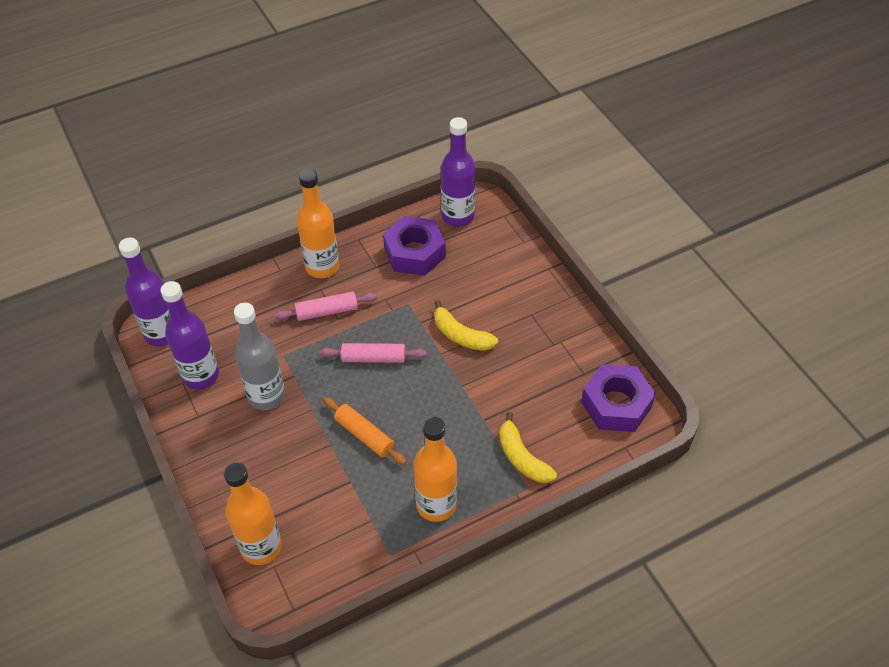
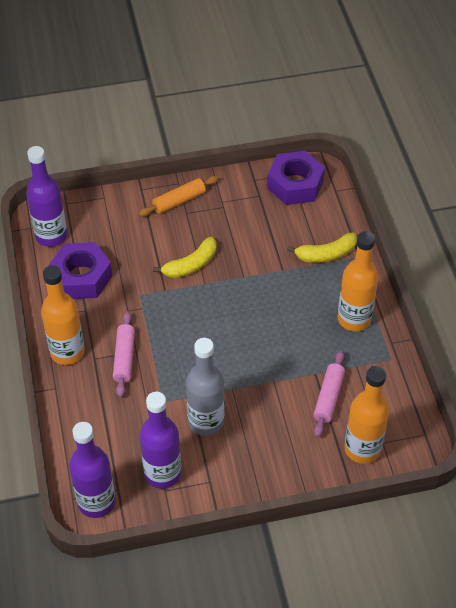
camera: 75 degrees left, 0 degrees up
pink rolling pin [320,343,427,363] -> pink rolling pin moved to [313,351,345,437]
orange rolling pin [323,397,407,465] -> orange rolling pin moved to [139,176,219,216]

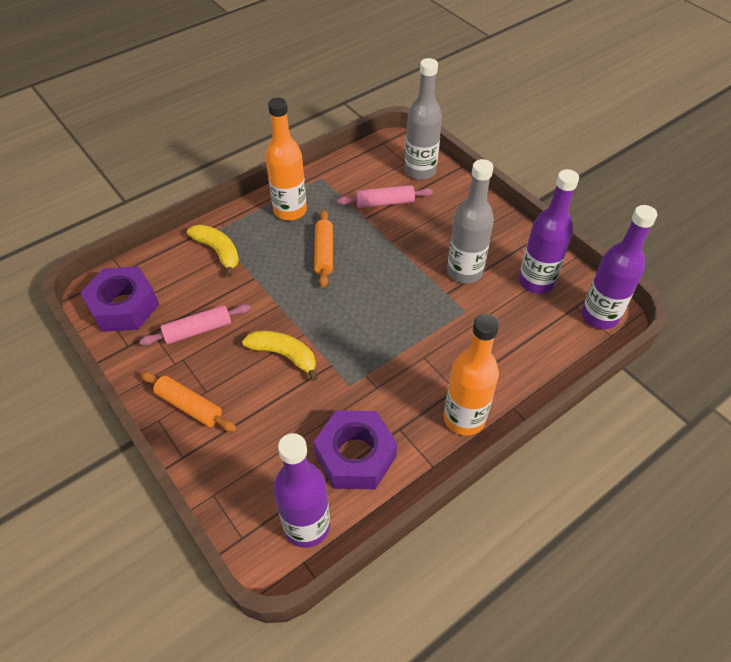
camera: 115 degrees left, 0 degrees up
pink rolling pin [113,311,135,397] -> pink rolling pin moved to [140,304,251,346]
orange bottle [344,366,389,464] -> grey bottle [405,58,442,180]
none -> orange rolling pin [314,210,333,288]

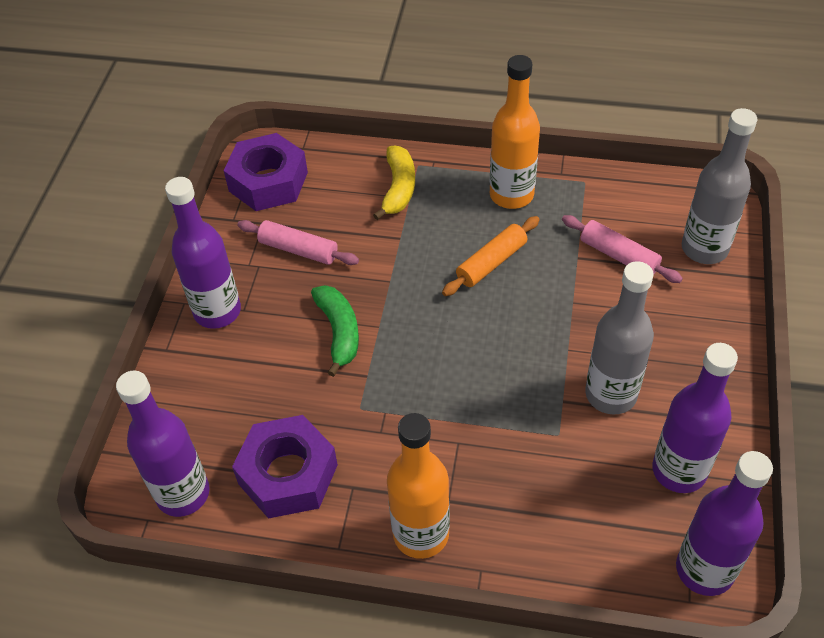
camera: 50 degrees right, 0 degrees up
orange rolling pin [140,371,237,432] -> purple bottle [165,177,241,329]
yellow banana [242,330,318,381] -> green banana [311,285,359,377]

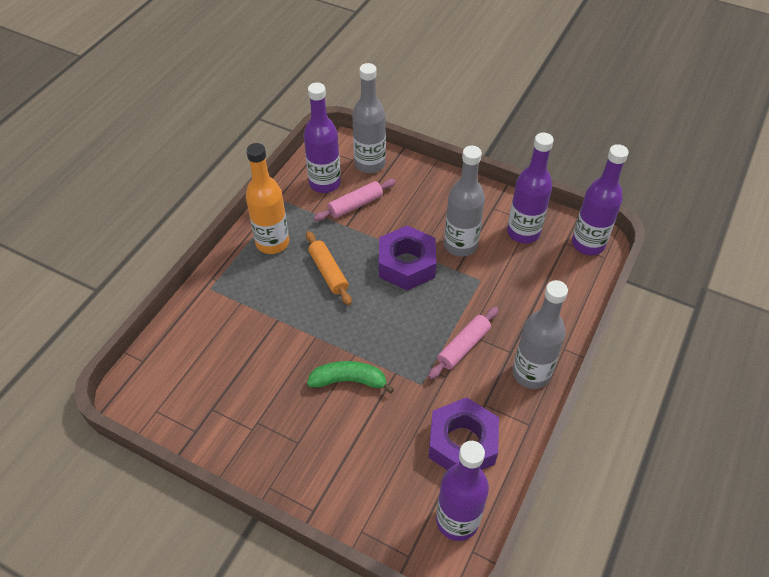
camera: 75 degrees left, 0 degrees up
purple bottle [165,177,241,329] -> purple bottle moved to [304,83,341,193]
purple nut [224,133,308,211] -> purple nut moved to [379,226,436,290]
pink rolling pin [237,220,359,265] -> pink rolling pin moved to [428,307,499,379]
yellow banana [373,146,415,220] -> none
orange bottle [387,413,450,559] -> grey bottle [513,280,568,389]

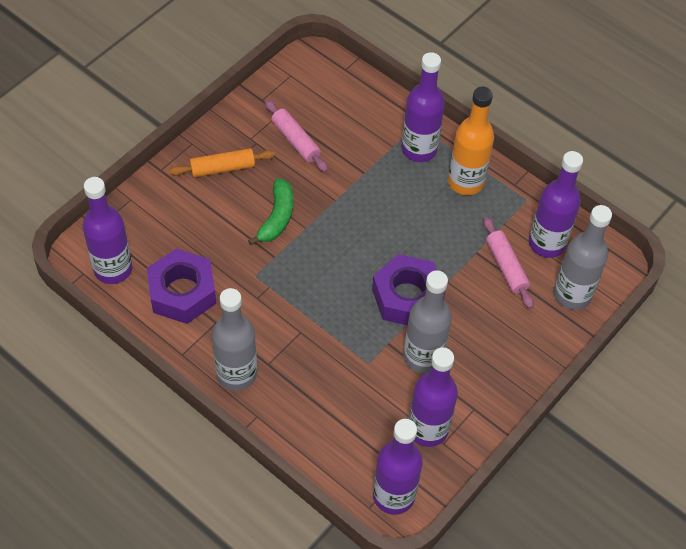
camera: 100 degrees right, 5 degrees up
orange rolling pin [306,231,352,305] -> orange rolling pin moved to [169,148,275,177]
pink rolling pin [428,307,499,379] -> pink rolling pin moved to [265,100,328,172]
none -> purple bottle [401,52,445,162]

